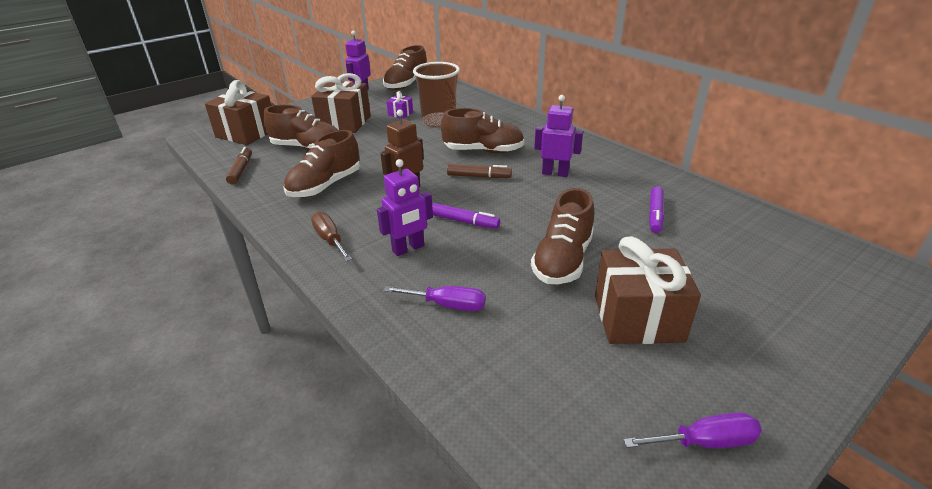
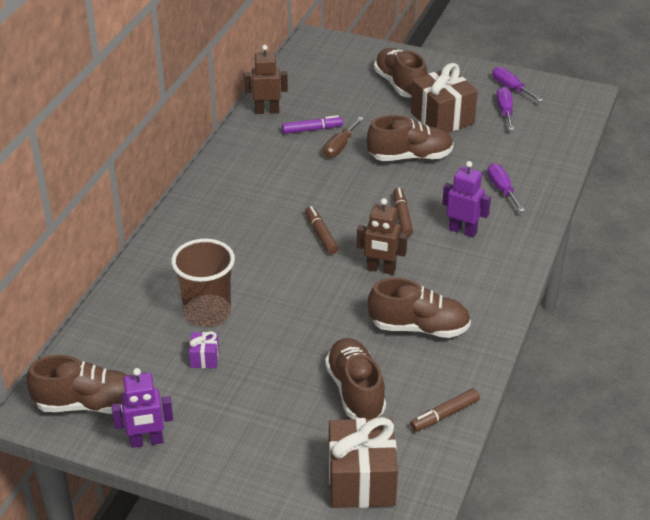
camera: 120 degrees left, 5 degrees up
brown gift [311,73,371,133] -> none
brown screwdriver [311,212,352,261] -> brown screwdriver moved to [323,117,364,158]
purple marker [432,203,500,229] -> brown marker [393,188,413,237]
brown shoe [441,108,524,153] -> brown shoe moved to [374,48,428,97]
purple robot [534,95,583,177] -> none
none -> brown robot [244,45,288,114]
none -> purple screwdriver [496,87,514,130]

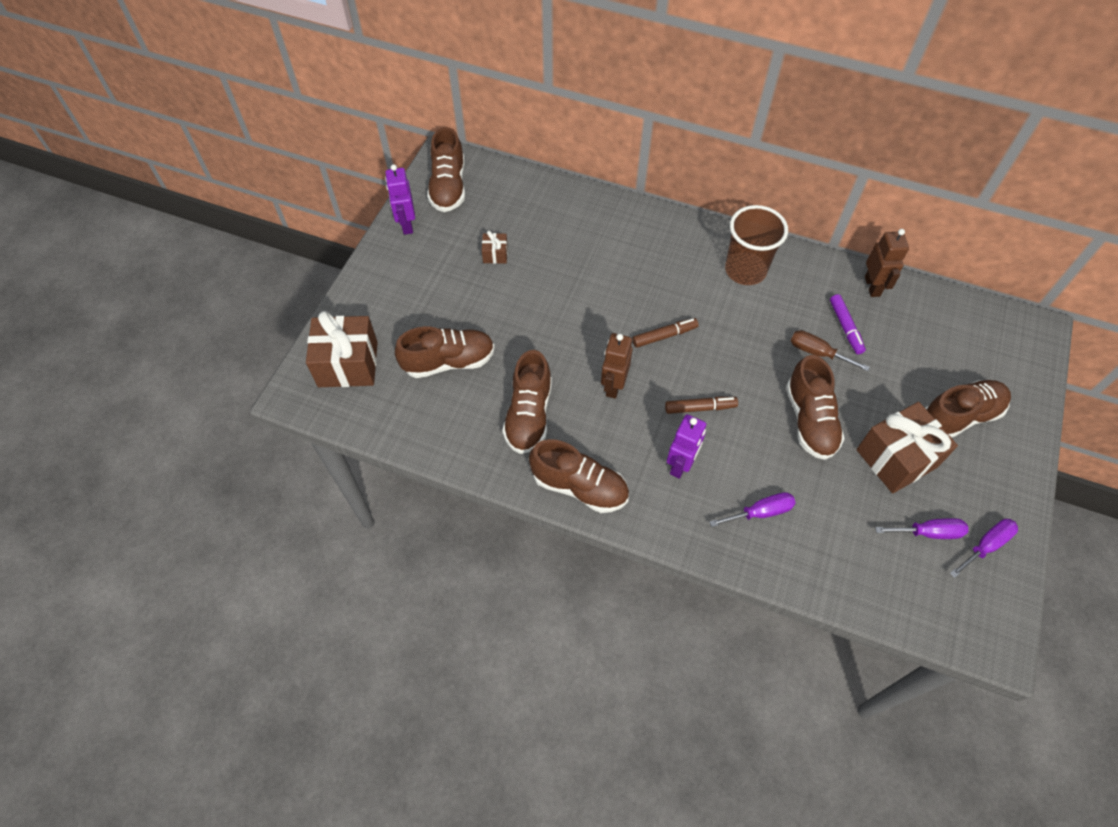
camera: 90 degrees right, 20 degrees up
brown cup [171,239,235,327] -> brown cup moved to [725,205,788,285]
purple gift [189,331,219,368] -> brown gift [482,230,508,264]
brown marker [410,388,480,432] -> none
none -> brown shoe [529,439,629,513]

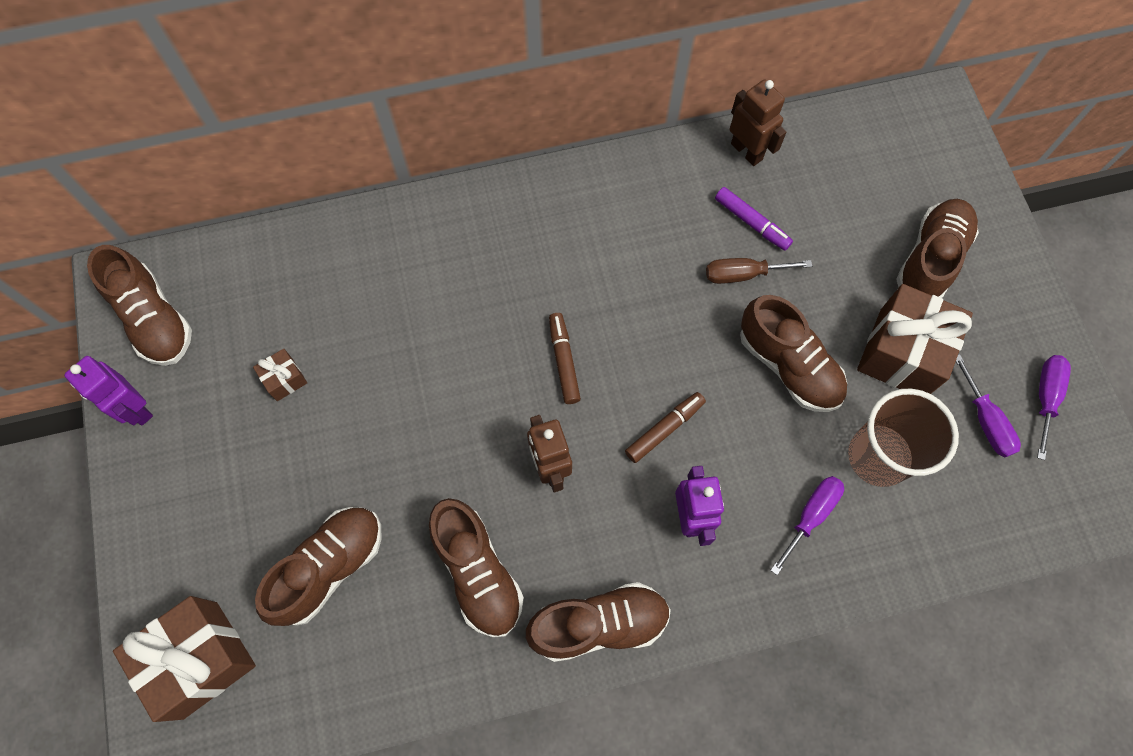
camera: 35 degrees left, 10 degrees up
brown marker [632,318,699,348] -> brown marker turned 45 degrees counterclockwise [549,313,581,404]
brown cup [725,205,788,285] -> brown cup moved to [848,389,959,487]
purple screwdriver [875,518,968,539] -> purple screwdriver turned 105 degrees clockwise [956,354,1021,457]

